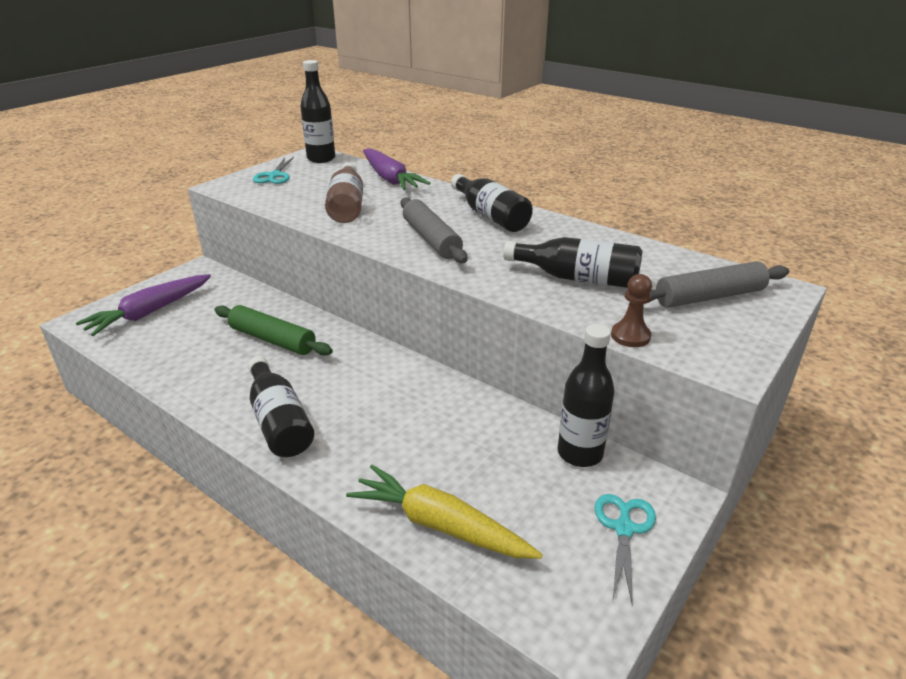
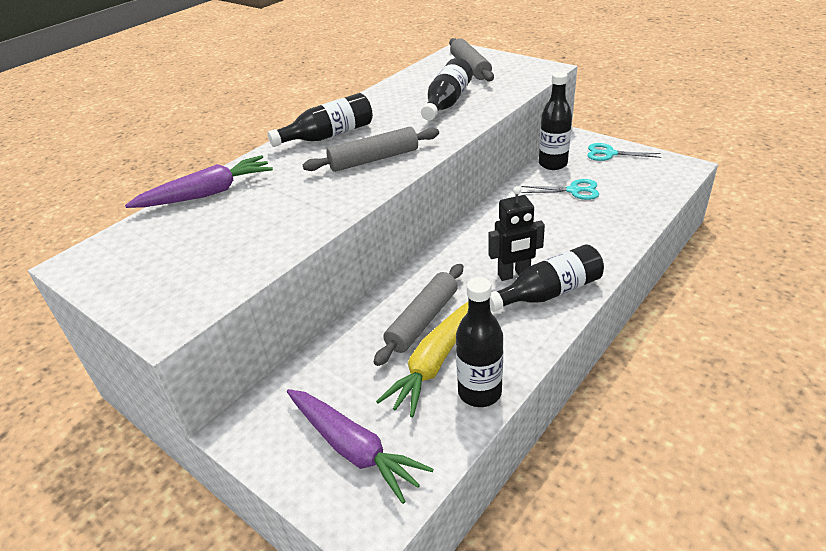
camera: 85 degrees left, 5 degrees up
green rolling pin [214,305,333,356] -> grey rolling pin [374,264,463,366]
turquoise scissors [253,157,294,184] -> turquoise scissors moved to [521,179,599,200]
black bottle [300,60,335,163] -> black bottle moved to [456,277,503,407]
brown bottle [325,163,363,223] -> none
yellow carrot [346,465,543,559] -> yellow carrot moved to [376,301,469,417]
brown pawn [611,274,652,347] -> none
none -> black robot [488,186,545,281]

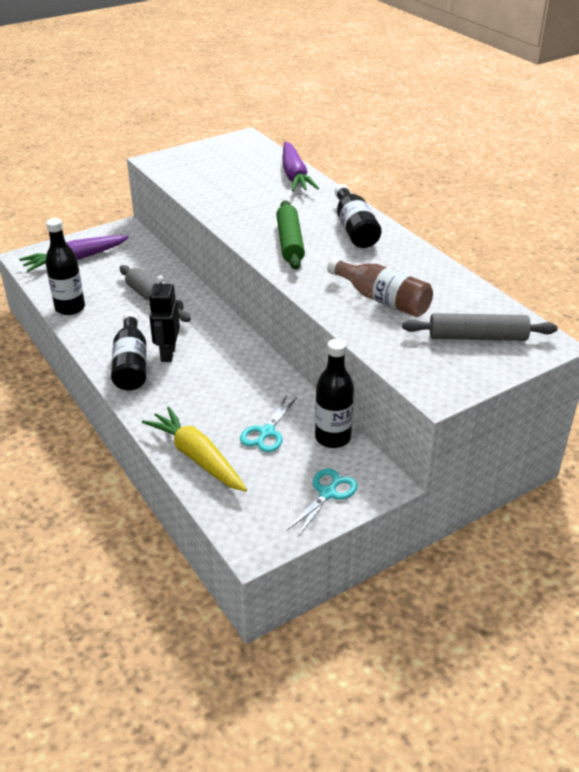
camera: 105 degrees right, 0 degrees up
grey rolling pin [303,127,439,172] -> green rolling pin [276,200,305,270]
yellow carrot [376,301,469,417] -> yellow carrot moved to [142,407,247,492]
black bottle [421,58,473,120] -> brown bottle [327,258,433,317]

